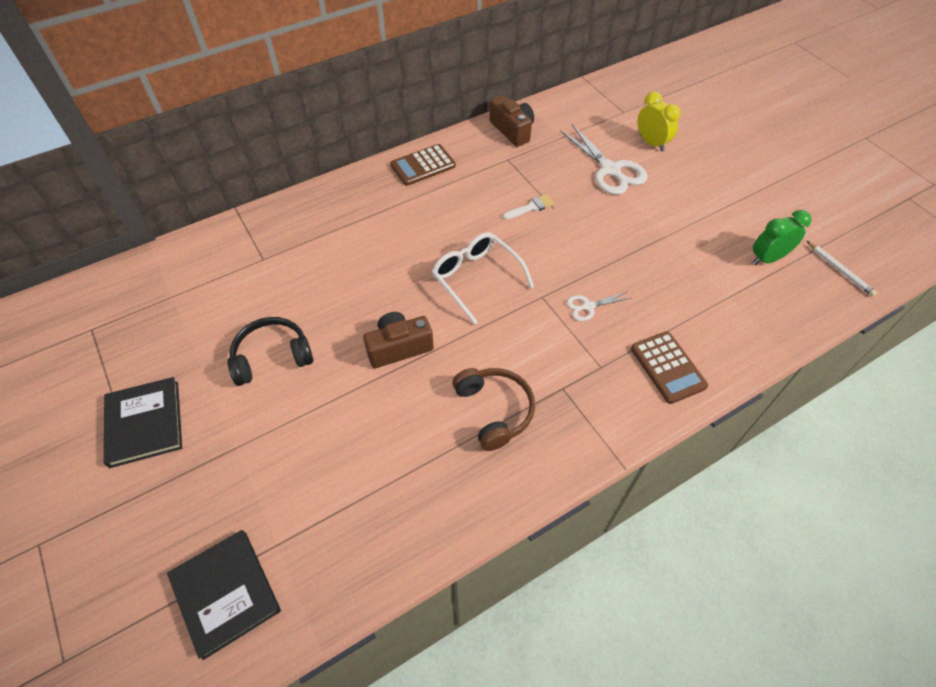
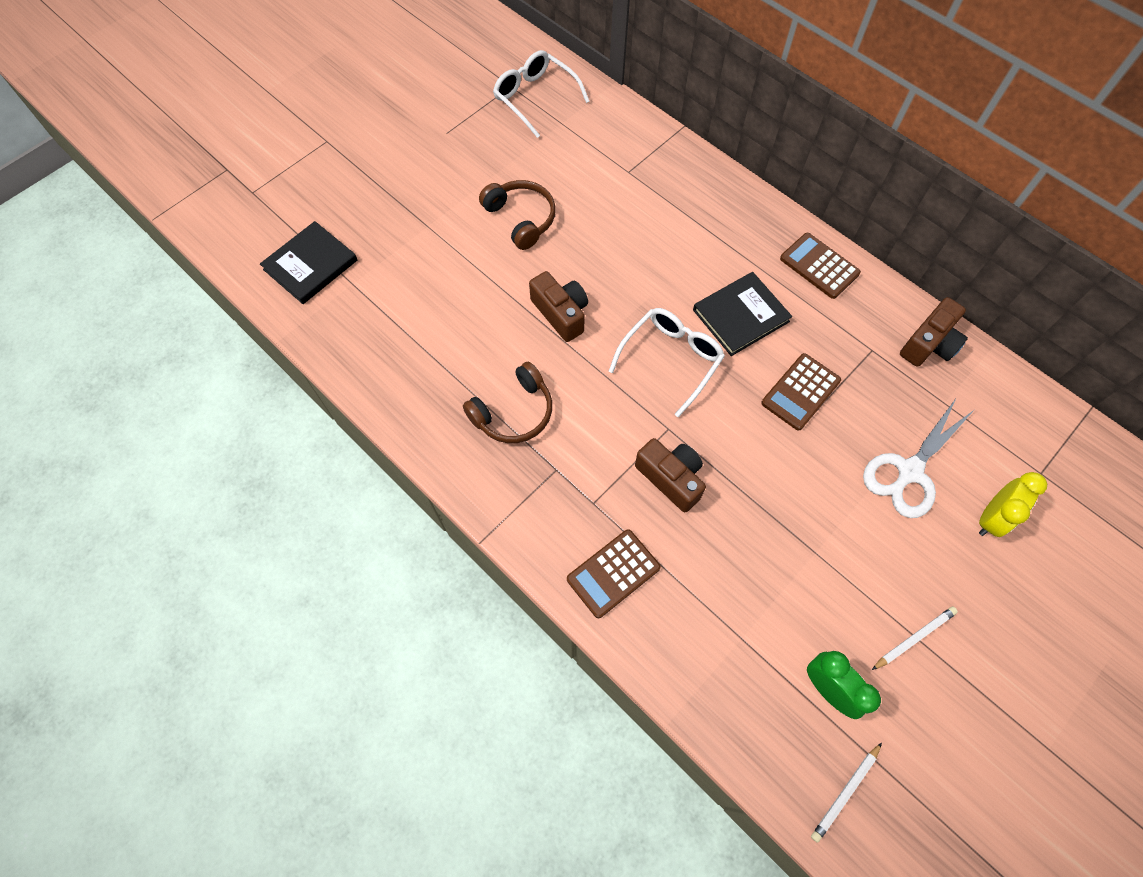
camera: 75 degrees right, 10 degrees up
black book [104,377,182,468] -> black book moved to [693,272,792,356]
black headphones [227,317,313,386] -> brown headphones [479,180,556,250]
white brush [503,194,555,220] -> brown calculator [761,353,841,431]
white scissors [567,291,631,321] -> brown camera [635,438,706,512]
none -> white glasses [493,50,589,138]
none -> white pencil [872,607,958,670]

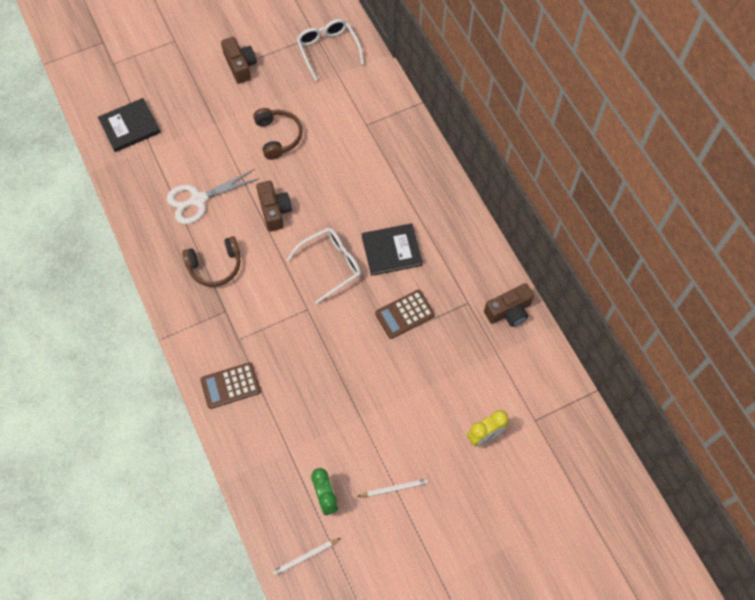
camera: 20 degrees right, 0 degrees up
brown camera [635,438,706,512] -> brown camera moved to [221,37,257,84]
brown calculator [780,233,861,299] -> none
white scissors [863,399,974,518] -> white scissors moved to [167,169,260,224]

